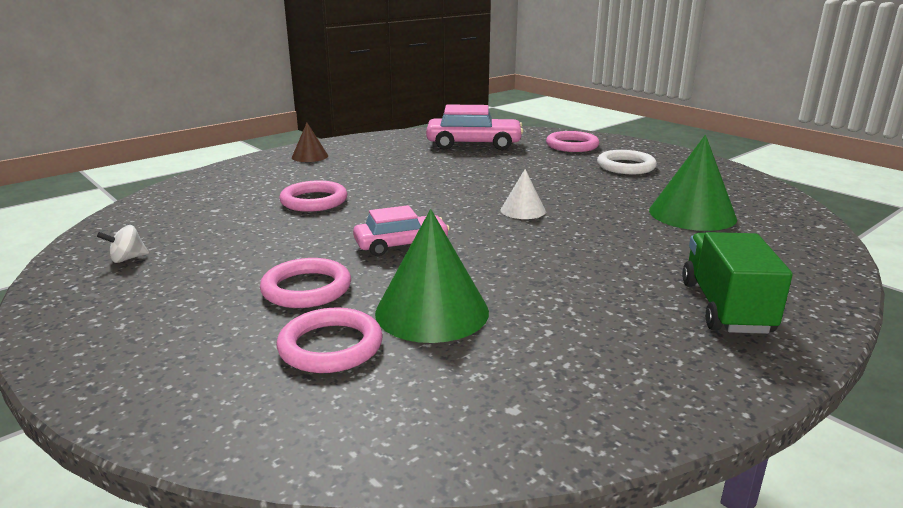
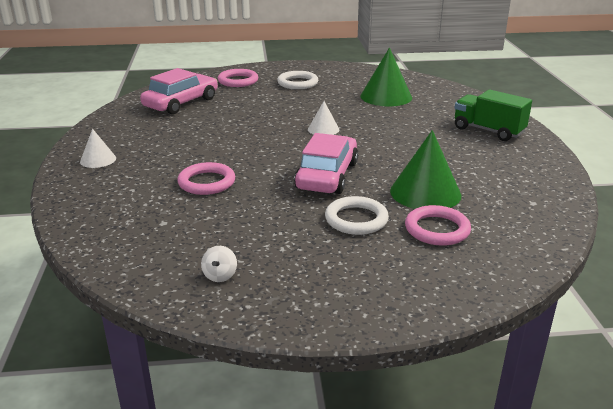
camera: 55 degrees left, 5 degrees up
pink ring [260,258,351,308] -> white ring [325,196,389,235]
brown cone [292,123,328,162] -> white cone [80,129,116,168]
pink car [353,205,450,256] -> pink car [294,133,358,194], size x1.53

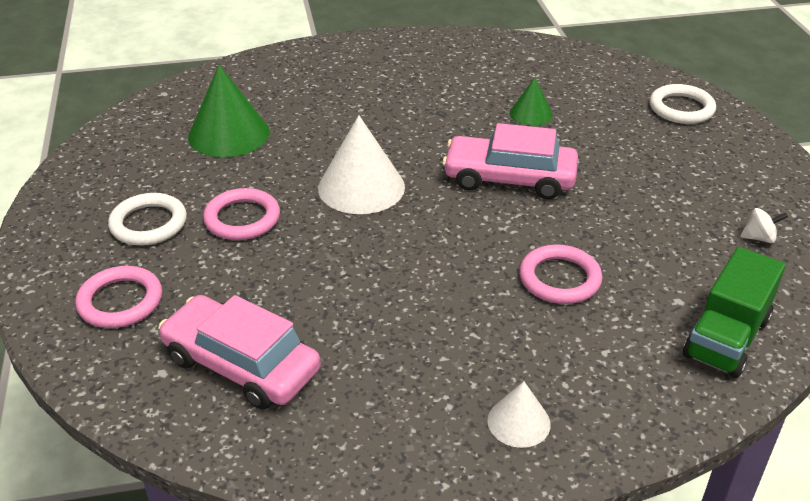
camera: 95 degrees left, 10 degrees up
white cone [308,101,339,135] -> white cone [318,115,405,214], size x1.83
white ring [325,196,389,235] -> white ring moved to [649,84,716,124]
green cone [390,130,461,209] -> green cone [510,78,553,125], size x0.55
pink ring [405,205,471,246] -> pink ring moved to [203,188,280,240]
green truck [455,90,532,141] -> green truck moved to [683,247,786,378]

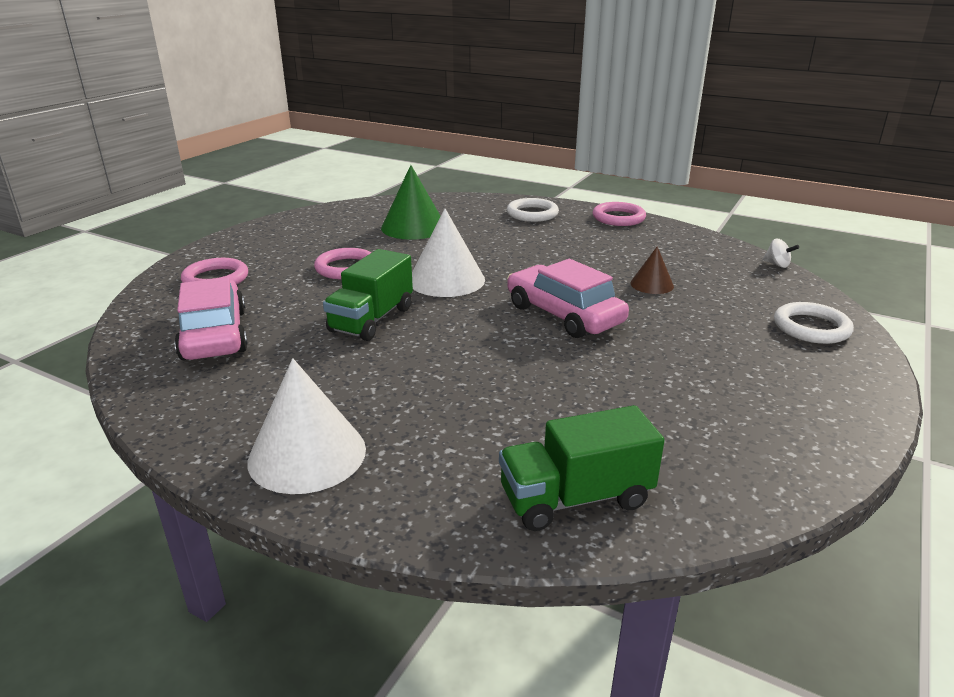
camera: 40 degrees right, 10 degrees down
white ring [108,193,187,246] -> white ring moved to [507,198,559,222]
white cone [487,381,551,448] -> white cone [247,358,366,494], size x1.83
green cone [510,78,553,125] -> brown cone [630,246,674,294]
pink ring [519,244,602,304] -> pink ring moved to [593,202,646,226]
white spinning top [740,208,788,243] -> white spinning top moved to [762,239,799,268]
none -> green truck [323,249,413,341]

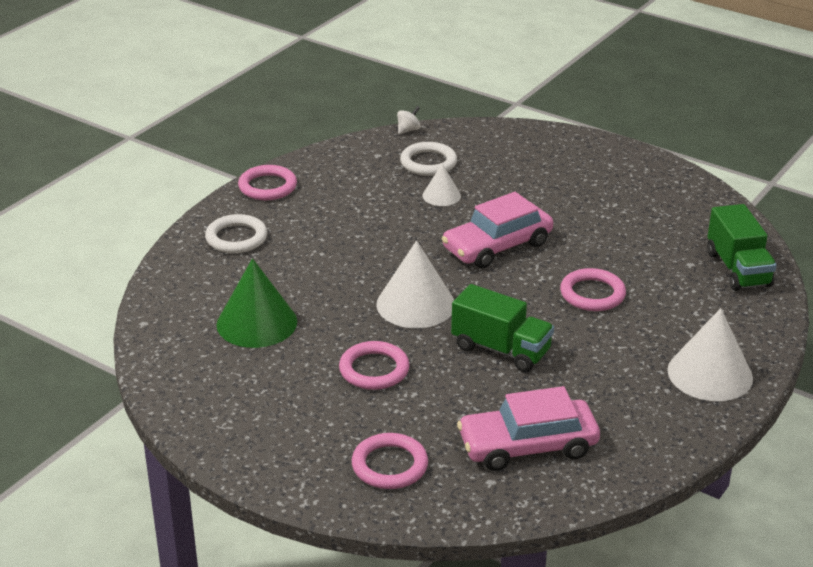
camera: 85 degrees left, 5 degrees up
brown cone [630,246,674,294] -> white cone [422,163,461,206]
white ring [774,302,854,344] -> white ring moved to [400,142,457,176]
none -> pink ring [560,268,626,311]

